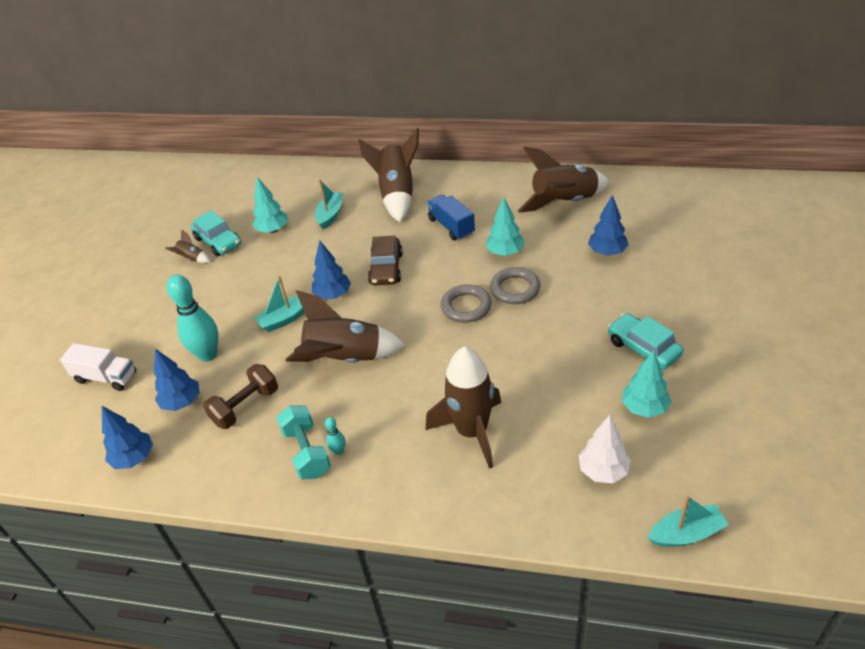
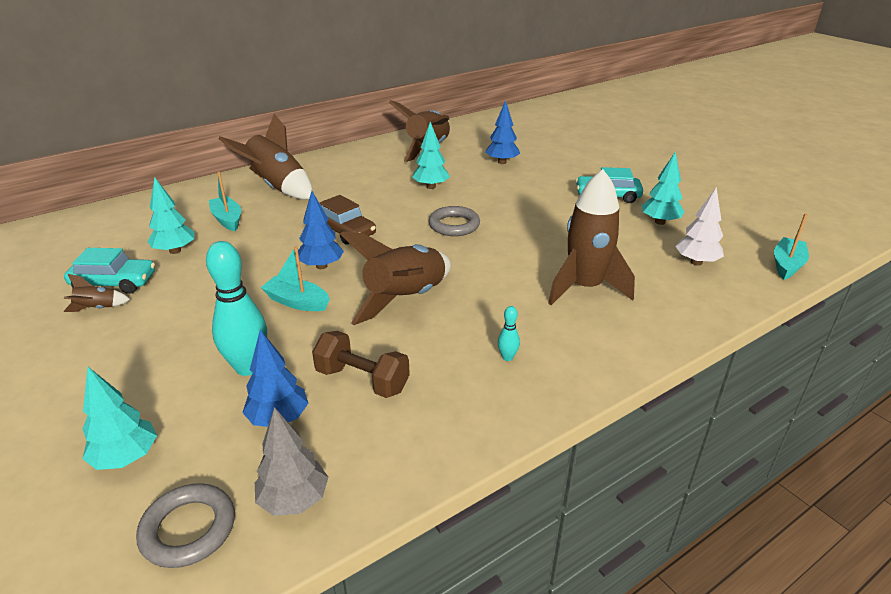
camera: 50 degrees left, 10 degrees down
white truck [60,343,136,391] -> turquoise tree [82,367,157,470]
blue tree [102,406,153,469] -> grey tree [255,407,328,516]
brown dumbbell [203,364,278,429] -> brown dumbbell turned 60 degrees counterclockwise [312,331,410,398]
turquoise boat [254,276,304,332] -> turquoise boat turned 105 degrees clockwise [261,246,330,311]
turquoise dumbbell [277,406,331,479] -> none
blue truck [427,195,475,240] -> none
grey ring [490,267,541,304] -> grey ring moved to [136,483,235,568]

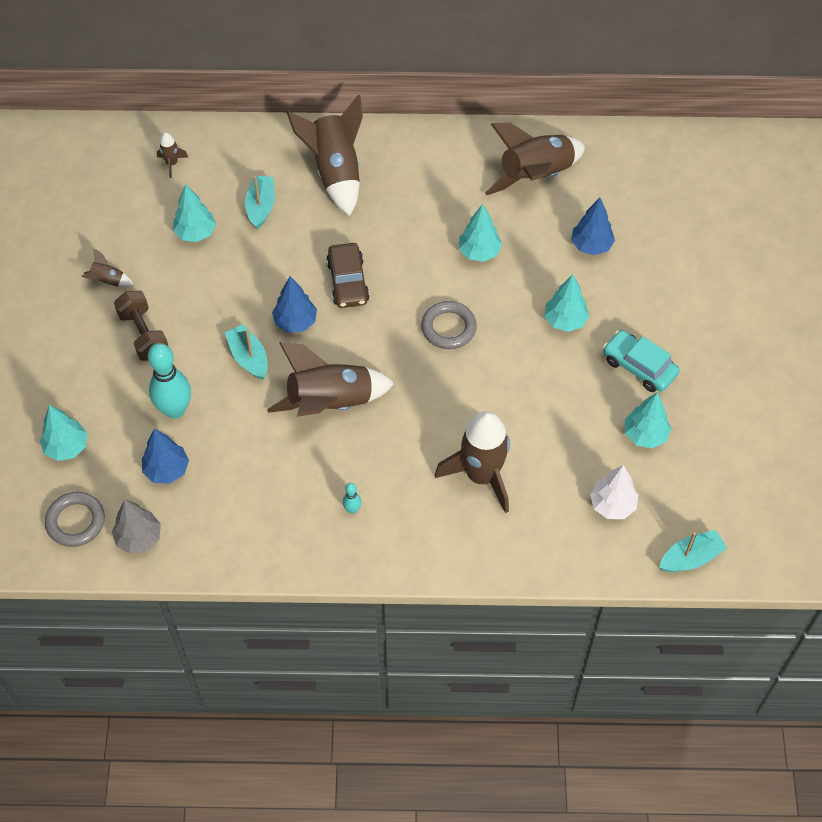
camera: 35 degrees right, 25 degrees up
turquoise car [64,248,155,294] -> none
brown dumbbell [312,331,410,398] -> brown dumbbell moved to [114,291,169,361]
none -> brown rocket [157,133,188,178]
none -> turquoise tree [544,274,589,332]

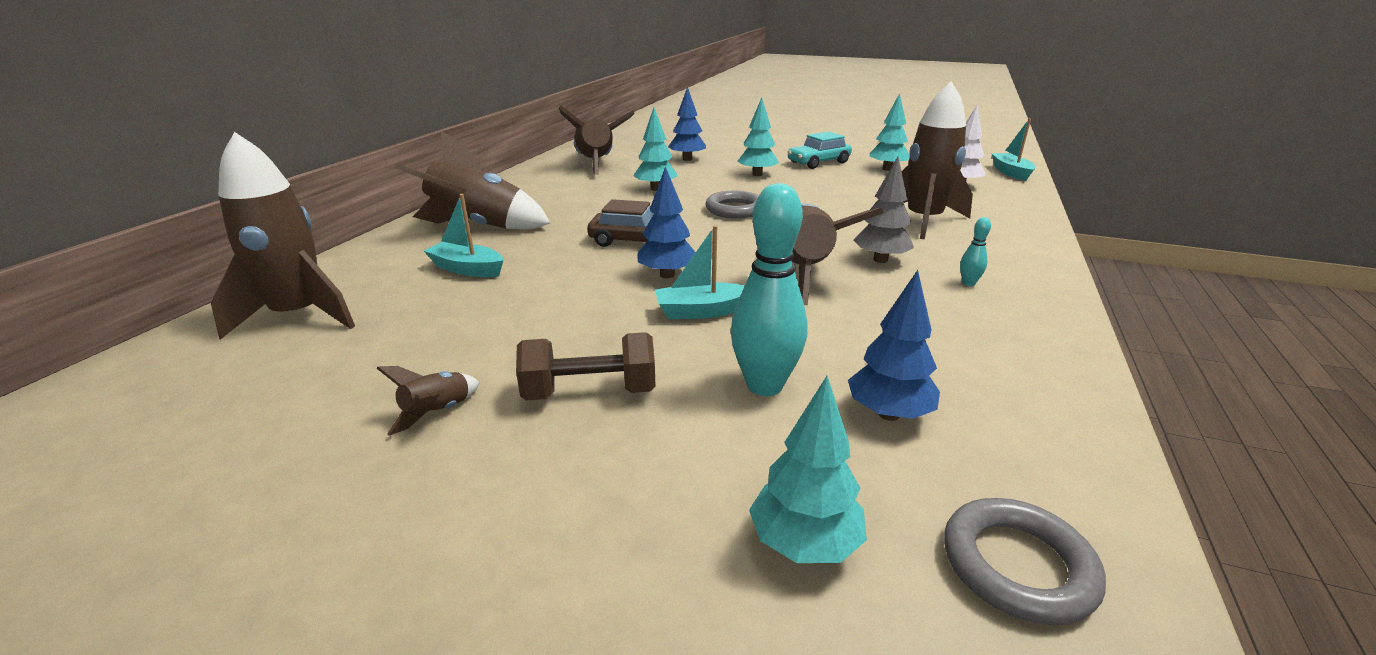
camera: 70 degrees left, 30 degrees down
grey tree [112,499,161,554] -> grey tree moved to [853,157,914,263]
brown rocket [157,133,188,178] -> brown rocket [211,132,355,340], size x2.33
turquoise tree [173,184,216,242] -> none

